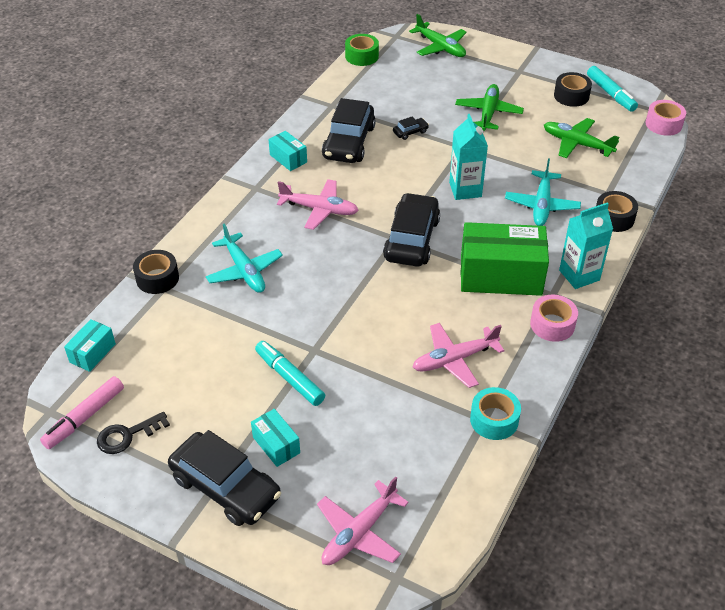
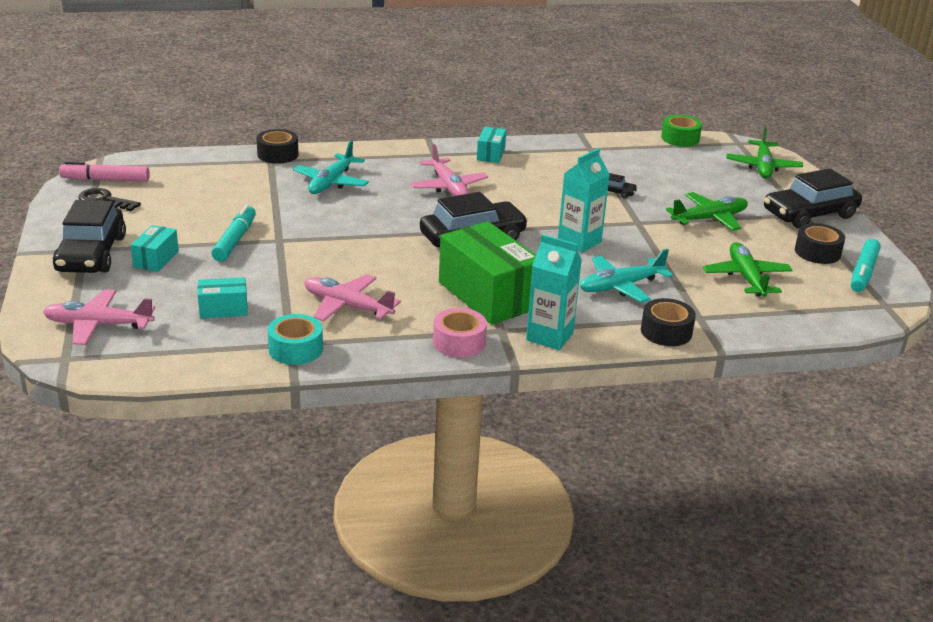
camera: 50 degrees right, 15 degrees down
turquoise box [64,319,116,372] -> turquoise box moved to [198,277,248,318]
black car [322,98,376,163] -> black car moved to [764,168,862,228]
pink tape [645,100,686,136] -> none

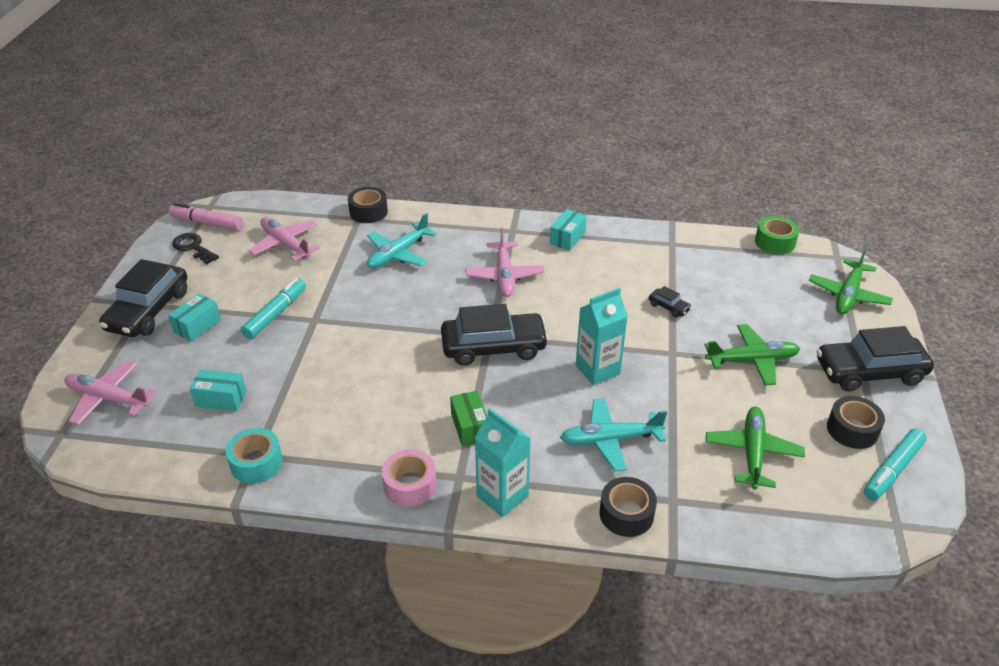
camera: 20 degrees right, 10 degrees up
pink plane [304,274,401,321] -> pink plane moved to [249,217,320,261]
green box [439,221,536,325] -> green box [450,391,487,446], size x0.48

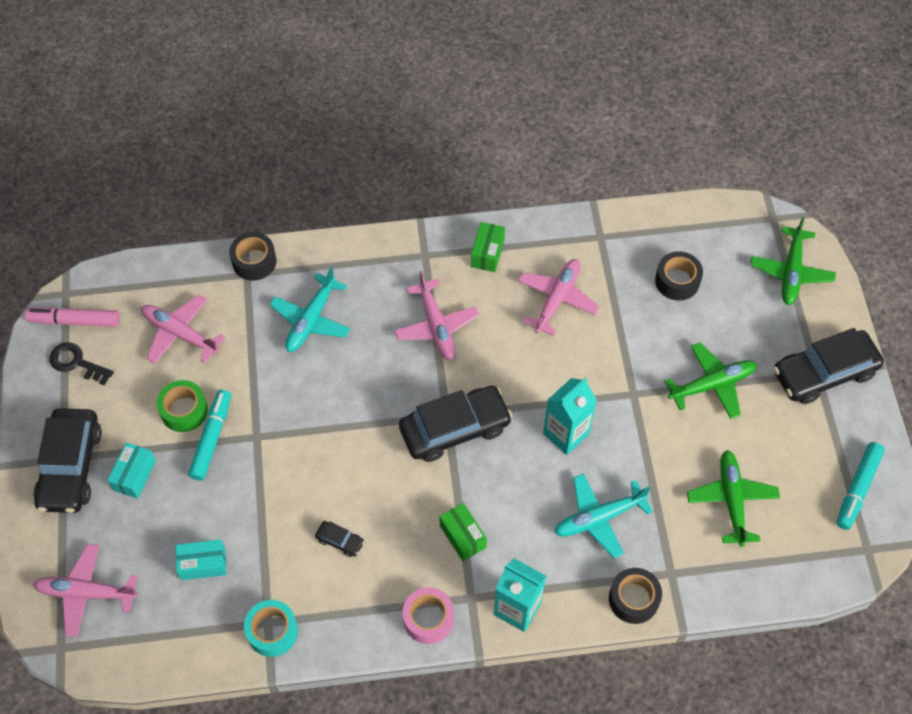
camera: 15 degrees left, 20 degrees up
turquoise box [550,209,587,251] -> green box [471,222,505,272]
black car [649,286,691,318] -> black car moved to [315,521,364,557]
green tape [755,216,799,255] -> green tape moved to [157,380,208,432]
black tape [827,396,885,449] -> black tape moved to [655,251,703,301]
none -> pink plane [518,259,599,336]

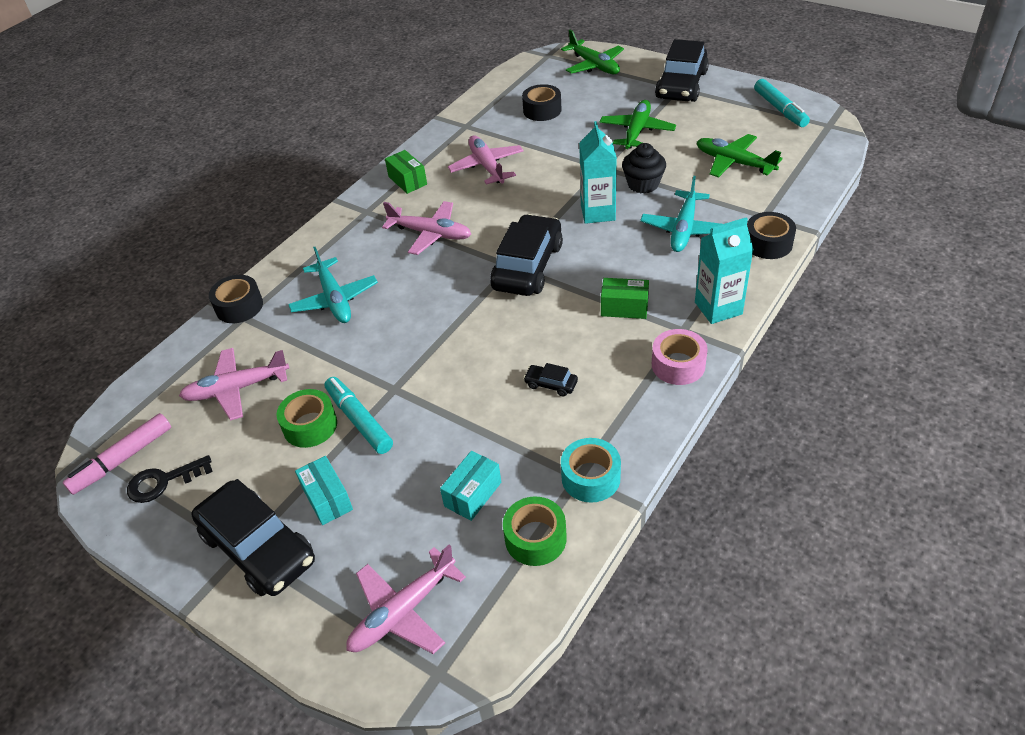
camera: 45 degrees left, 15 degrees down
black car [315,521,364,557] -> black car turned 135 degrees counterclockwise [523,363,578,397]
none -> green tape [503,497,567,566]
none -> black cupcake [622,143,666,194]

